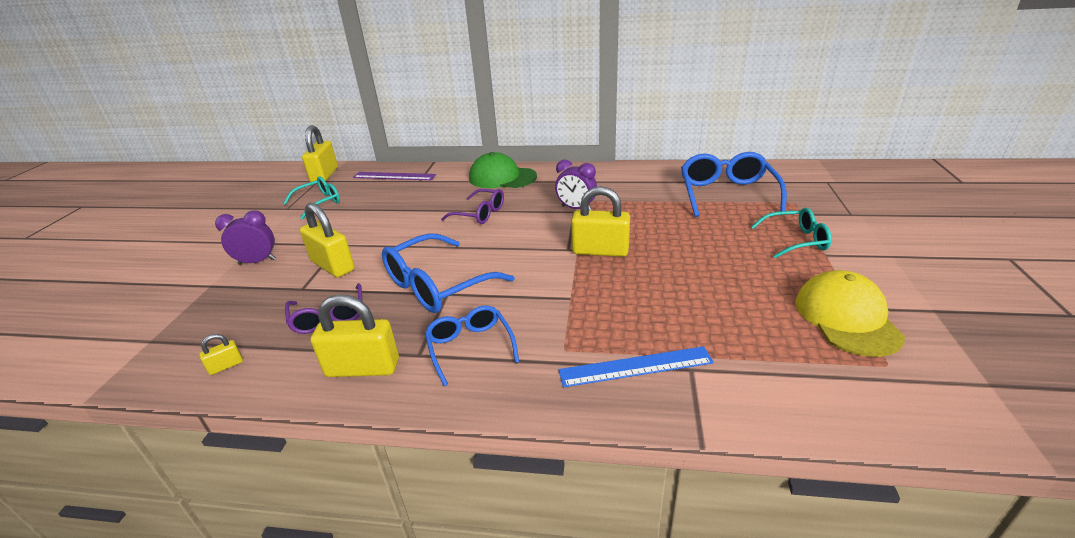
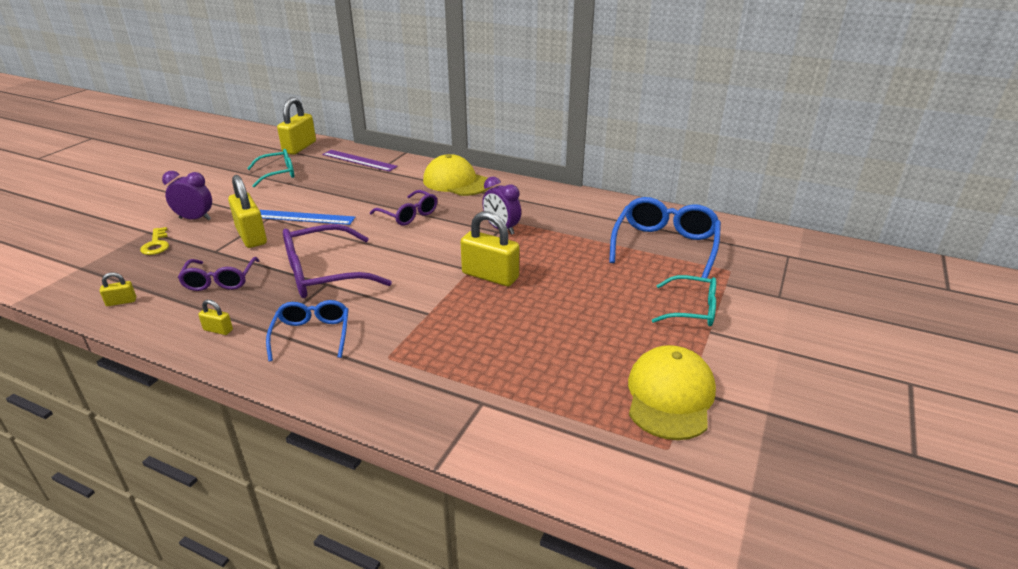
camera: 15 degrees right, 0 degrees up
yellow padlock [311,294,399,377] -> yellow padlock [198,300,233,335], size x0.46
blue glasses [382,233,514,313] -> purple glasses [283,224,392,298]
green cap [469,152,537,188] -> yellow cap [423,154,490,196]
blue ruler [558,346,714,387] -> blue ruler moved to [260,210,355,225]
none -> yellow key [140,227,169,255]

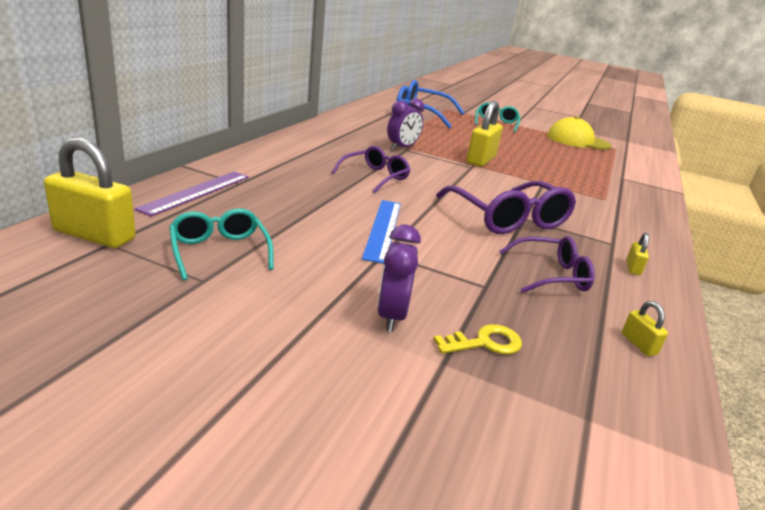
camera: 95 degrees left, 5 degrees down
yellow padlock [228,175,267,248] -> none
blue glasses [266,300,348,362] -> none
yellow cap [423,154,490,196] -> none

